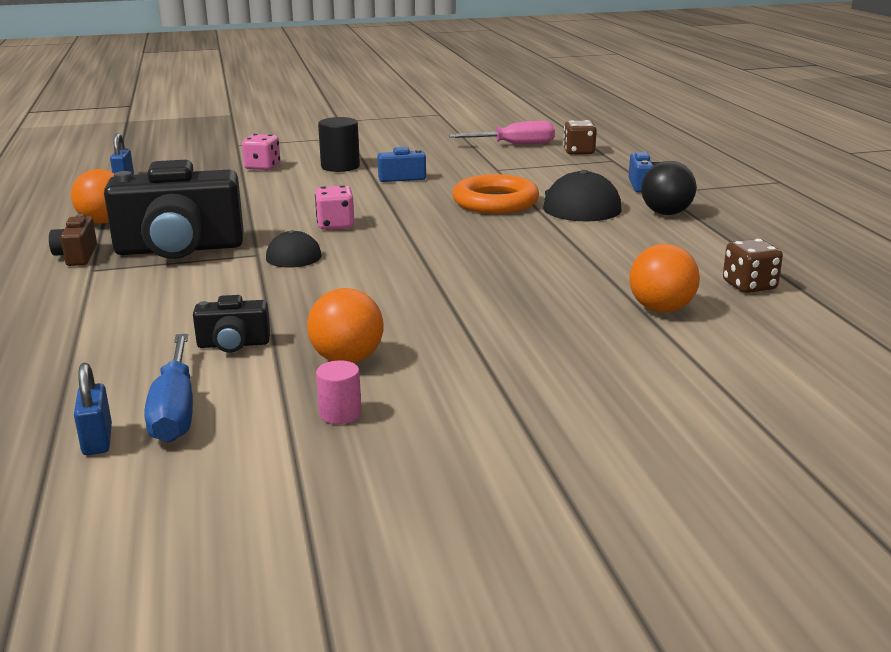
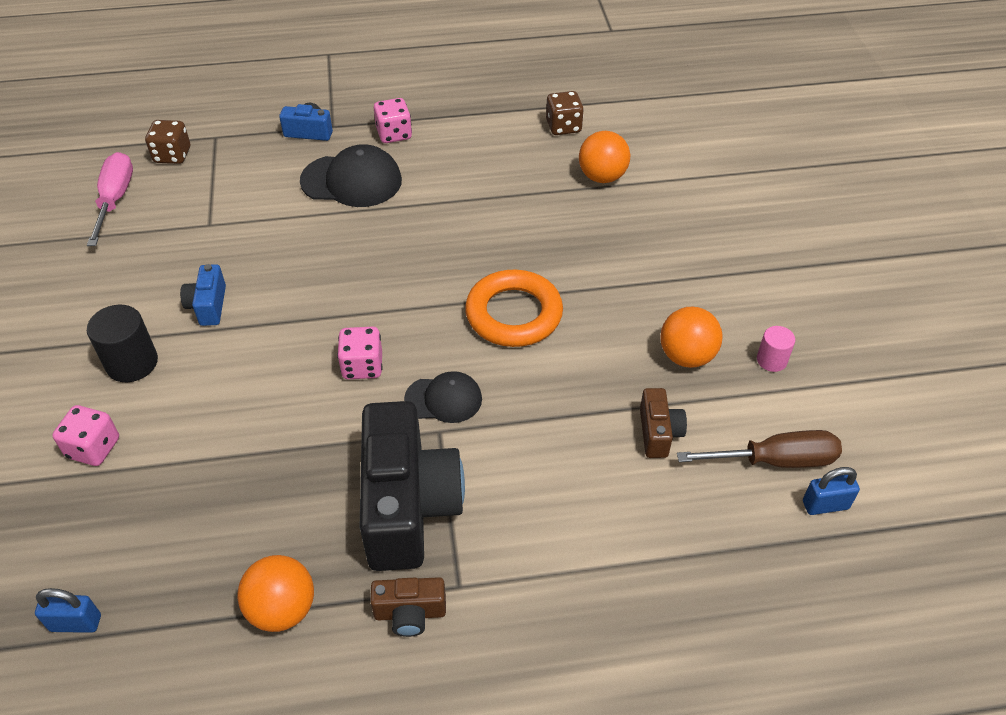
camera: 85 degrees left, 25 degrees up
blue screwdriver [144,334,193,442] -> brown screwdriver [677,430,842,468]
black camera [193,295,270,353] -> brown camera [640,388,687,458]
orange ring [452,174,539,214] -> orange ring moved to [465,269,563,347]
black ball [641,161,696,215] -> pink dice [374,98,412,143]

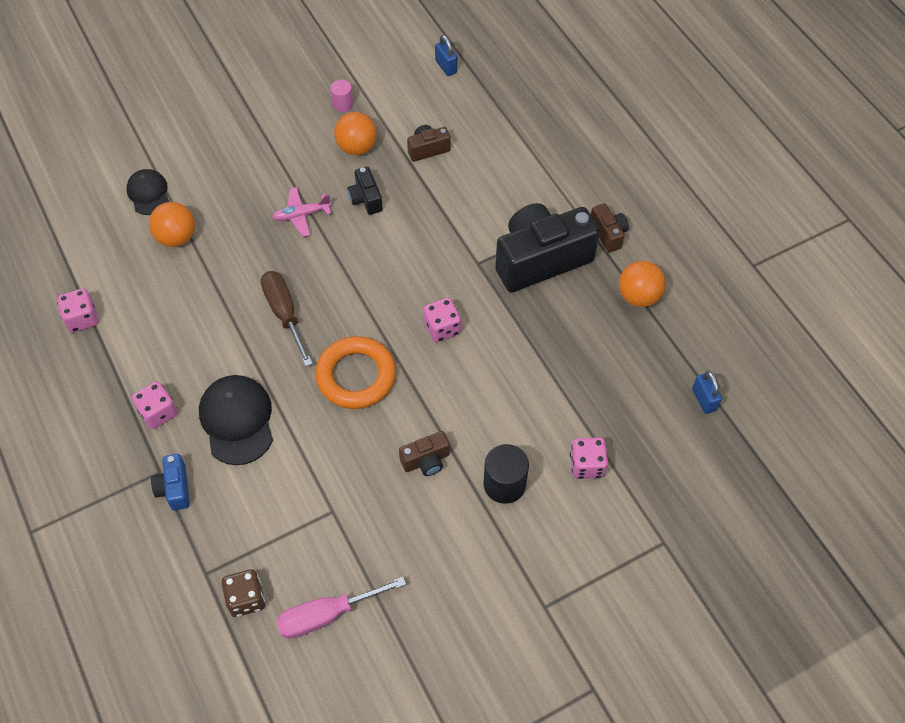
camera: 110 degrees left, 10 degrees up
blue camera [180,264,226,326] -> brown camera [399,431,450,476]
black cap [404,371,482,423] -> black cap moved to [126,169,169,215]
orange ring [465,269,563,347] -> orange ring moved to [315,336,396,409]
brown dice [546,91,584,135] -> none
brown screwdriver [677,430,842,468] -> brown screwdriver moved to [261,271,313,366]
none -> pink dice [57,288,98,332]
none -> pink plane [272,187,331,237]
none -> black camera [347,166,383,215]

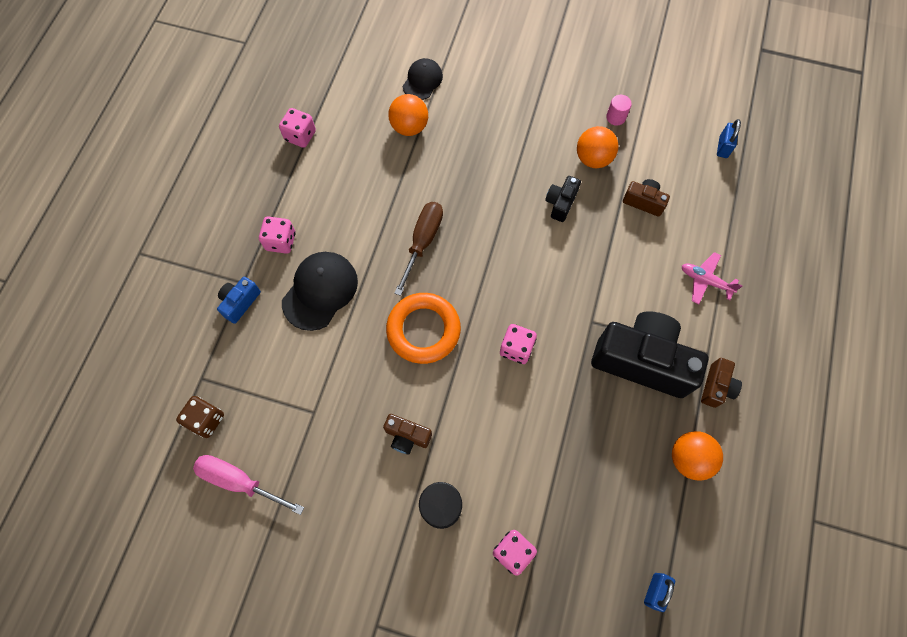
camera: 45 degrees right, 10 degrees up
pink plane [272,187,331,237] -> pink plane moved to [682,252,742,305]

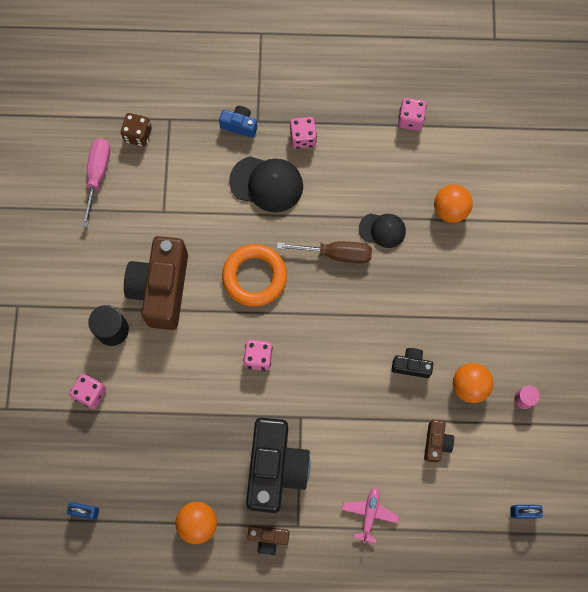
camera: 75 degrees right, 5 degrees up
brown camera [383,414,432,454] -> brown camera [124,236,188,330], size x2.20
black cap [403,58,443,100] -> black cap moved to [359,214,406,248]

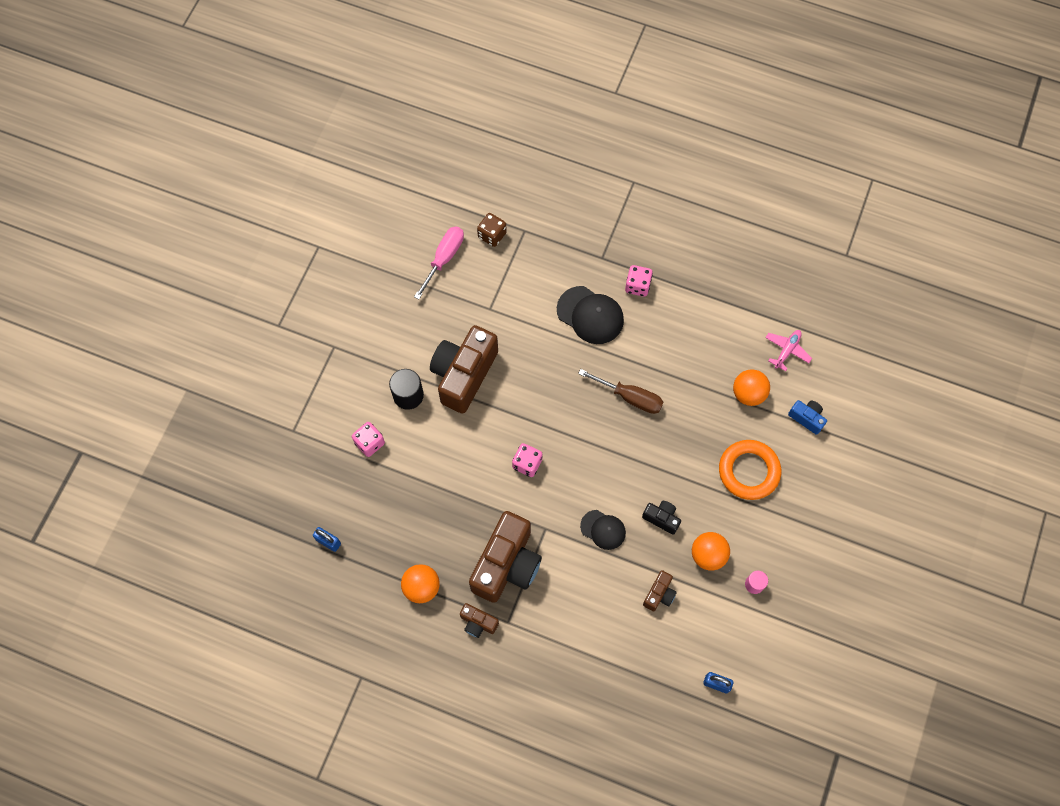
camera: 20 degrees right, 5 degrees down
blue camera [219,106,257,138] -> blue camera moved to [788,400,827,435]
orange ring [222,244,287,307] -> orange ring moved to [719,440,781,500]
black camera [246,418,311,513] -> brown camera [469,511,542,603]
pink plane [342,487,399,543] -> pink plane moved to [765,330,812,371]
black cap [359,214,406,248] -> black cap moved to [580,510,626,550]
pink dice [398,98,427,130] -> none

